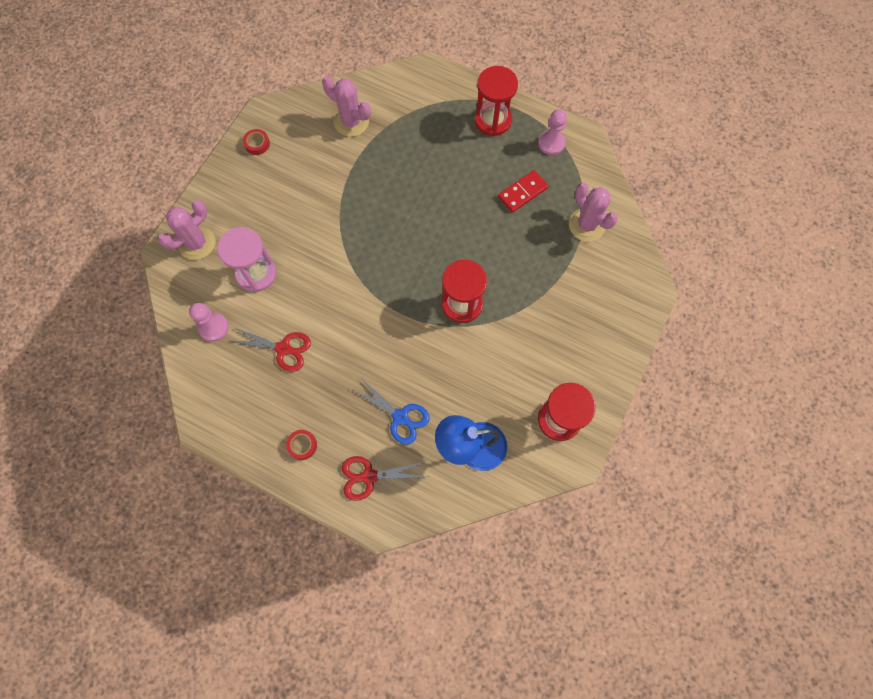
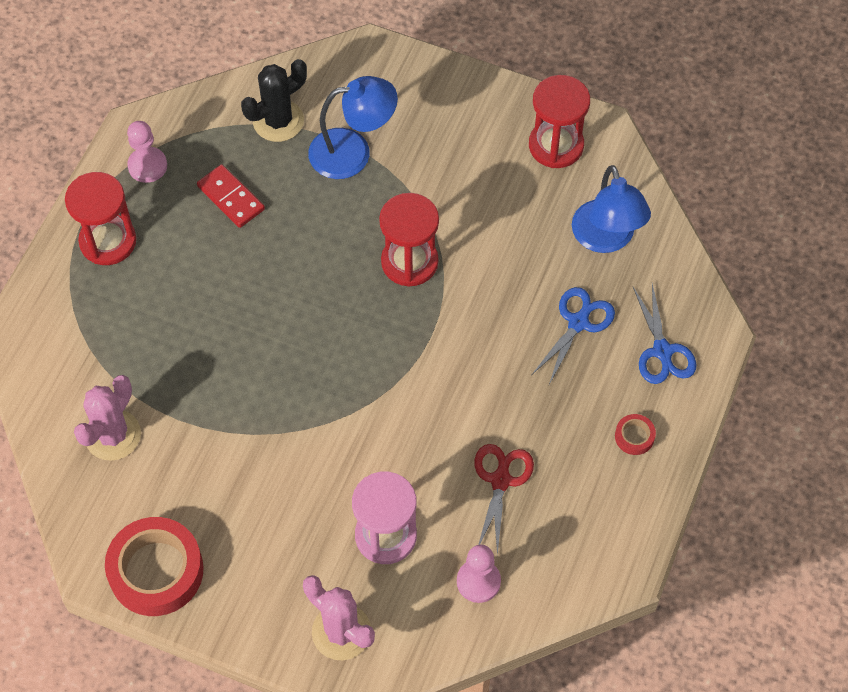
camera: 95 degrees left, 10 degrees down
red tape [243,129,270,155] -> red tape [105,517,204,616], size x2.29
red scissors [342,456,427,501] -> blue scissors [633,284,697,384]
pink cactus [569,183,618,241] -> black cactus [241,59,307,142]
none -> blue lamp [308,76,398,179]

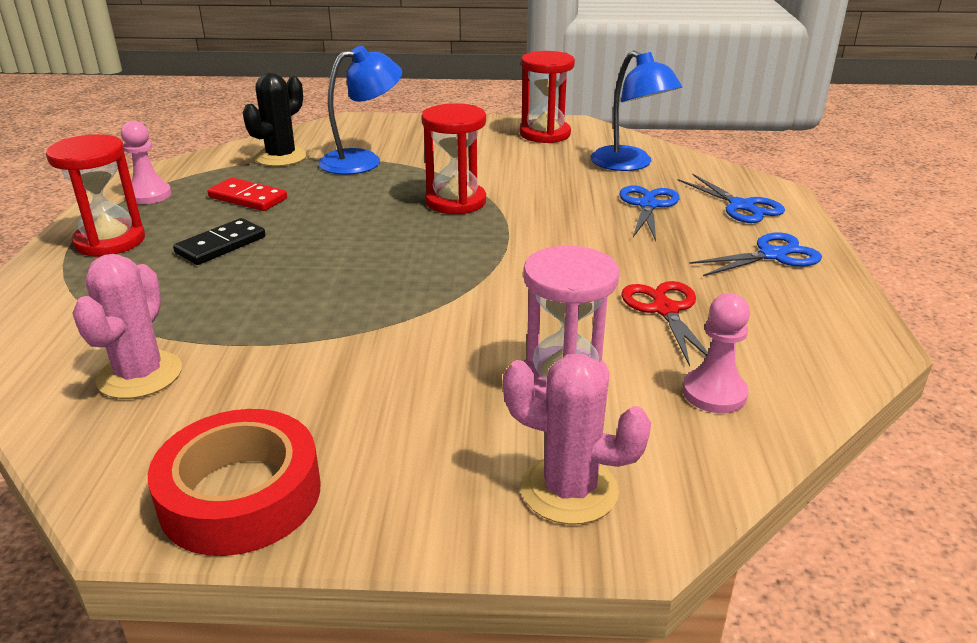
camera: 20 degrees left, 30 degrees down
red tape [615,414,656,455] -> blue scissors [689,232,822,276]
none -> black domino [173,218,266,265]

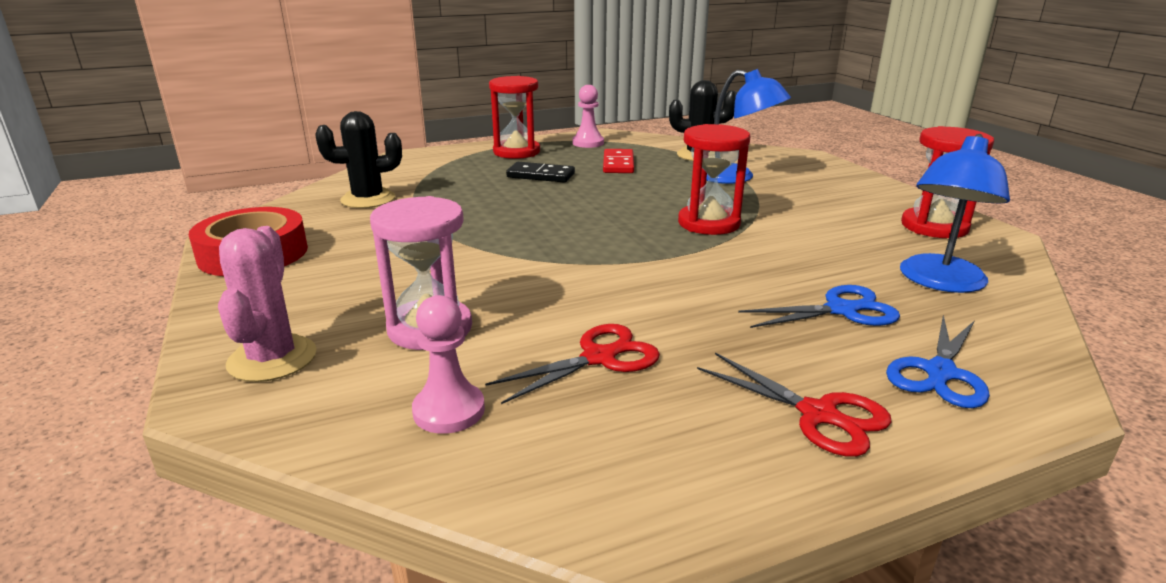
camera: 65 degrees right, 5 degrees down
pink cactus [72,254,182,399] -> black cactus [315,111,402,208]
blue scissors [689,232,822,276] -> red scissors [697,353,892,457]

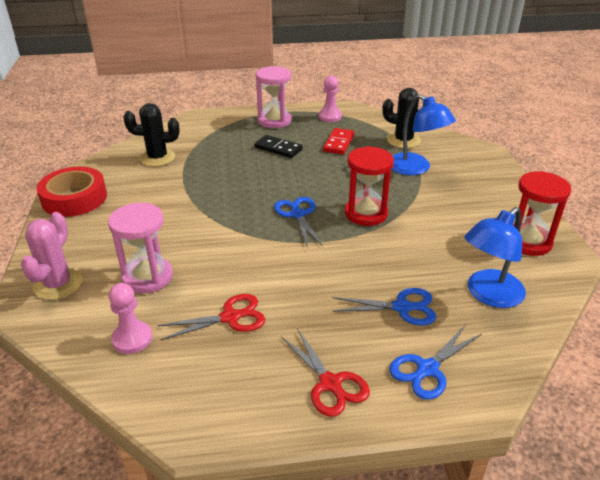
camera: 15 degrees right, 10 degrees up
red hourglass [489,76,540,159] -> pink hourglass [256,66,291,128]
none -> blue scissors [274,197,323,249]

